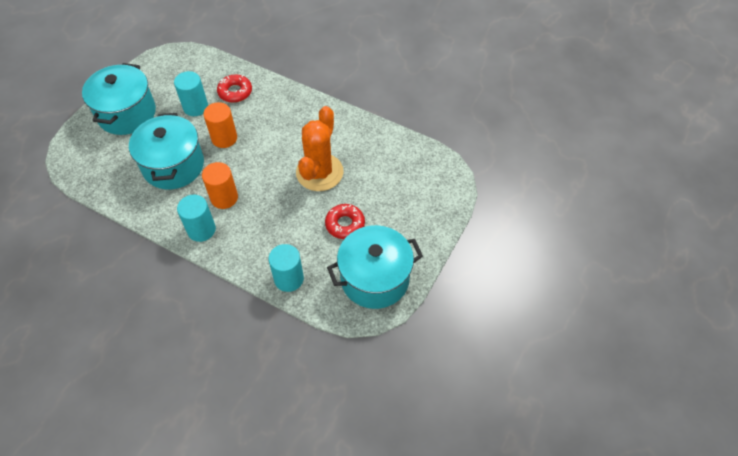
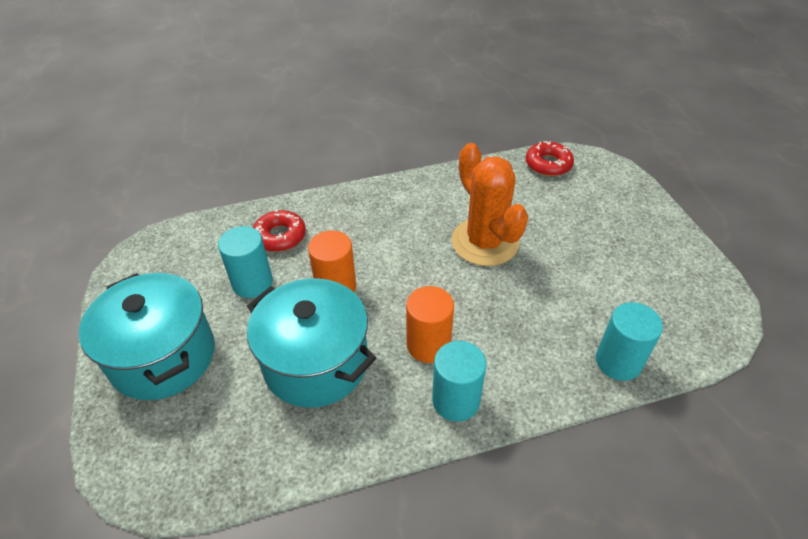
camera: 45 degrees left, 10 degrees down
red donut [325,204,365,239] -> red donut moved to [526,141,574,176]
turquoise pot [327,225,423,309] -> none

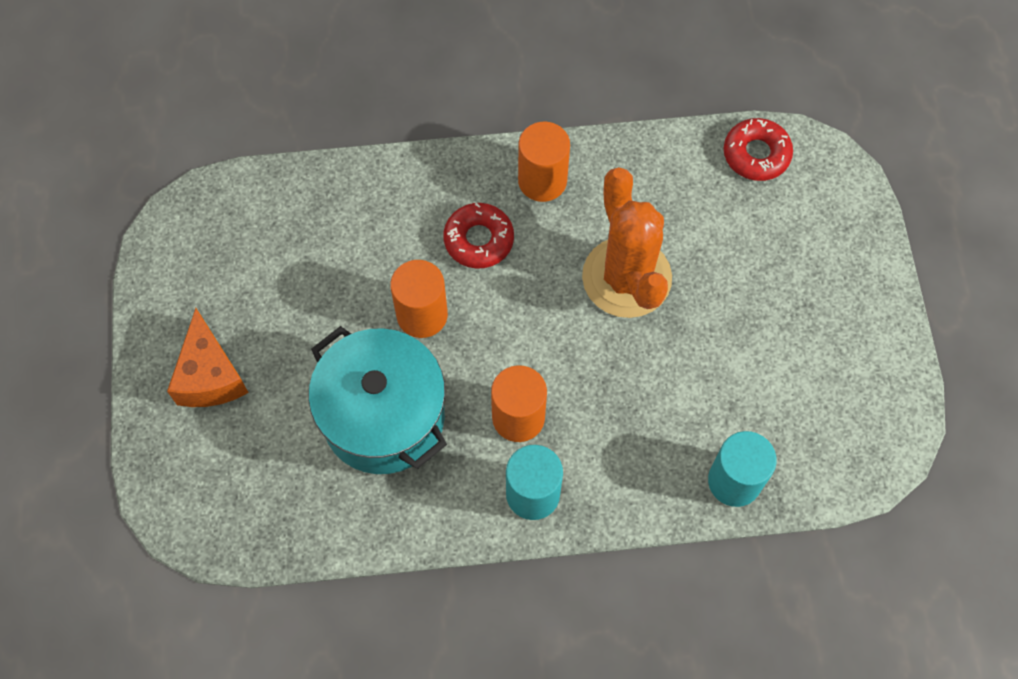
camera: 10 degrees right, 20 degrees up
turquoise pot [79,273,215,400] -> orange cheese [167,308,249,407]
turquoise cylinder [218,226,273,298] -> none
red donut [253,209,306,252] -> red donut moved to [443,203,514,269]
none -> orange cylinder [518,122,570,202]

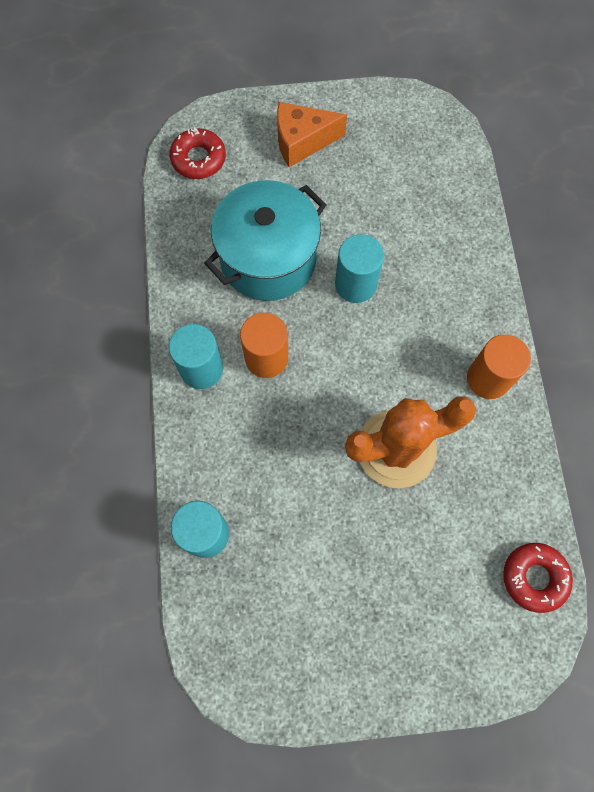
camera: 90 degrees right, 5 degrees up
orange cylinder [390,260,448,338] -> turquoise cylinder [335,234,384,303]
red donut [443,203,514,269] -> red donut moved to [170,127,226,179]

